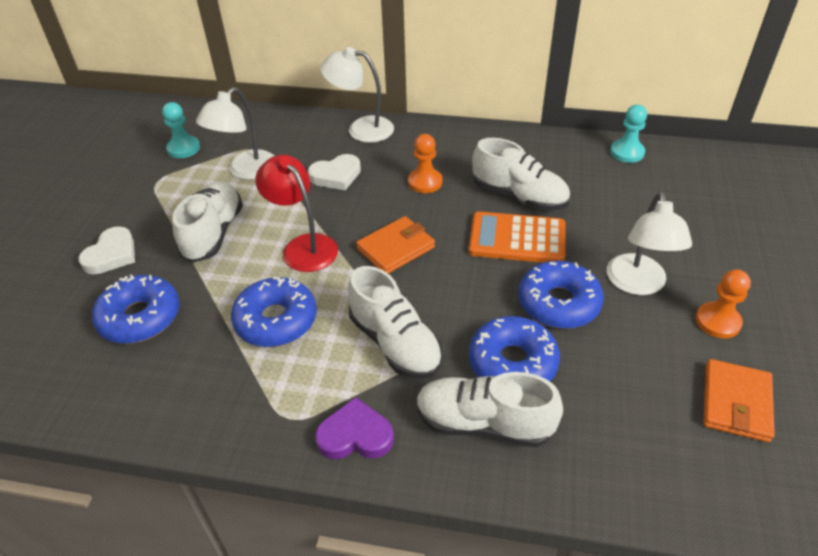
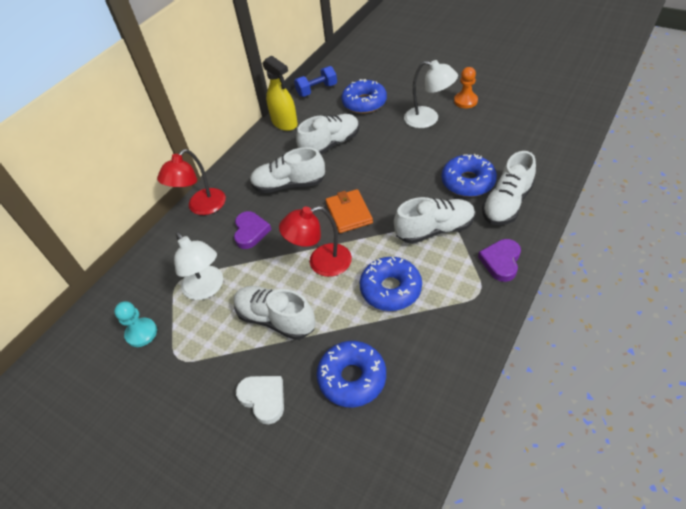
camera: 65 degrees left, 5 degrees up
white heart [308,154,361,190] -> purple heart [234,211,271,249]
white lamp [320,47,394,143] -> red lamp [157,149,226,215]
orange pawn [408,134,443,193] -> white shoe [250,147,325,193]
orange calculator [468,212,565,263] -> none
blue donut [518,261,604,329] -> blue donut moved to [341,79,387,114]
turquoise pawn [610,105,647,163] -> blue dumbbell [294,66,337,97]
orange wallet [703,359,775,443] -> none
none -> yellow spray bottle [263,55,298,131]

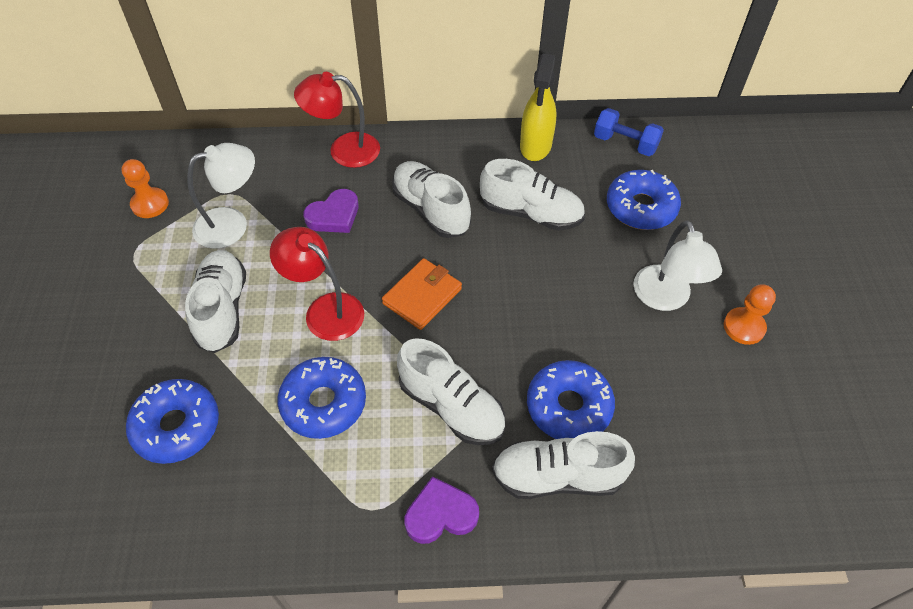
camera: 50 degrees right, 5 degrees up
turquoise pawn [114,301,157,347] -> orange pawn [121,159,169,218]
white lamp [174,232,223,300] -> white lamp turned 135 degrees counterclockwise [187,143,255,249]
white heart [236,376,284,424] -> none

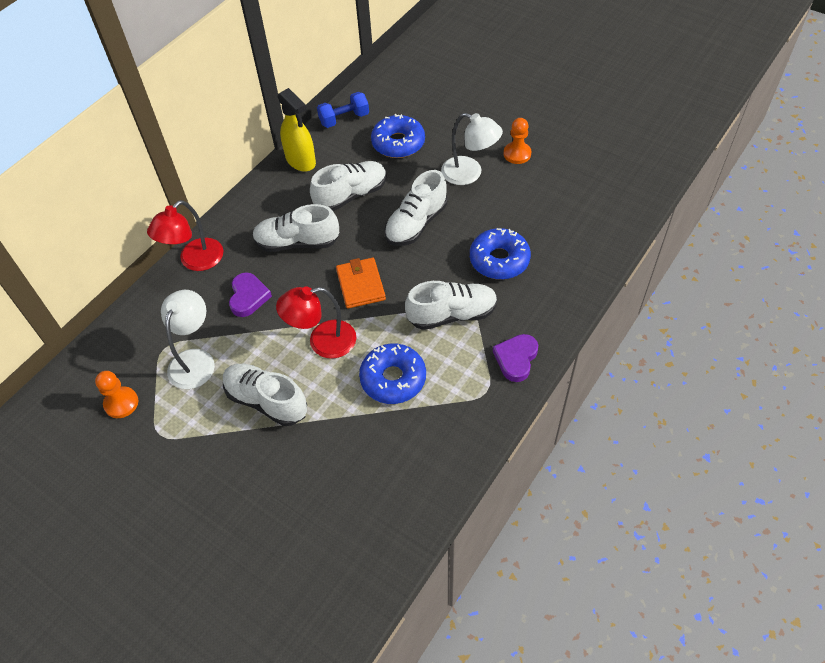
camera: 50 degrees left, 0 degrees up
blue donut [126,379,219,464] -> none
white shoe [492,431,635,499] -> white shoe moved to [384,170,447,246]

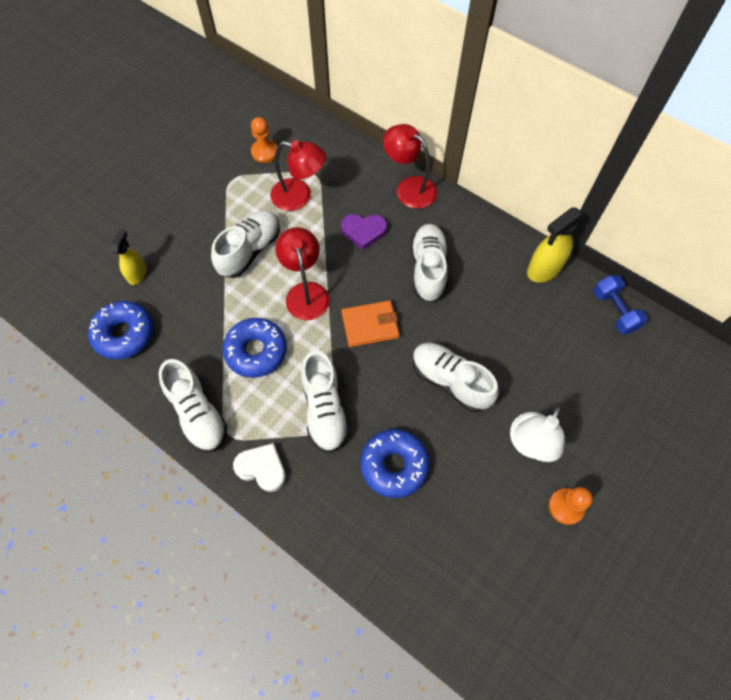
camera: 90 degrees right, 10 degrees up
white lamp [161,290,215,389] -> red lamp [270,140,326,211]
white shoe [310,161,387,211] -> white shoe moved to [159,359,227,453]
blue donut [371,114,425,158] -> blue donut moved to [88,301,153,360]
purple heart [493,334,538,382] -> white heart [233,443,286,492]
none -> yellow spray bottle [111,229,147,285]

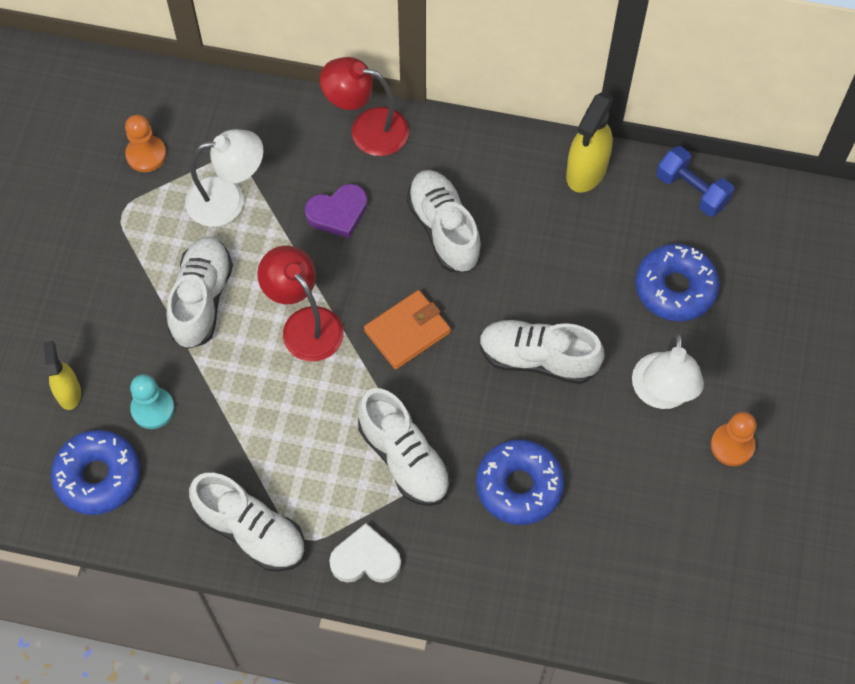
camera: 25 degrees left, 0 degrees up
blue donut [222,318,287,378] -> blue donut moved to [635,244,719,322]
red lamp [270,140,326,211] -> white lamp [185,129,263,227]
none -> turquoise pawn [130,374,174,429]

